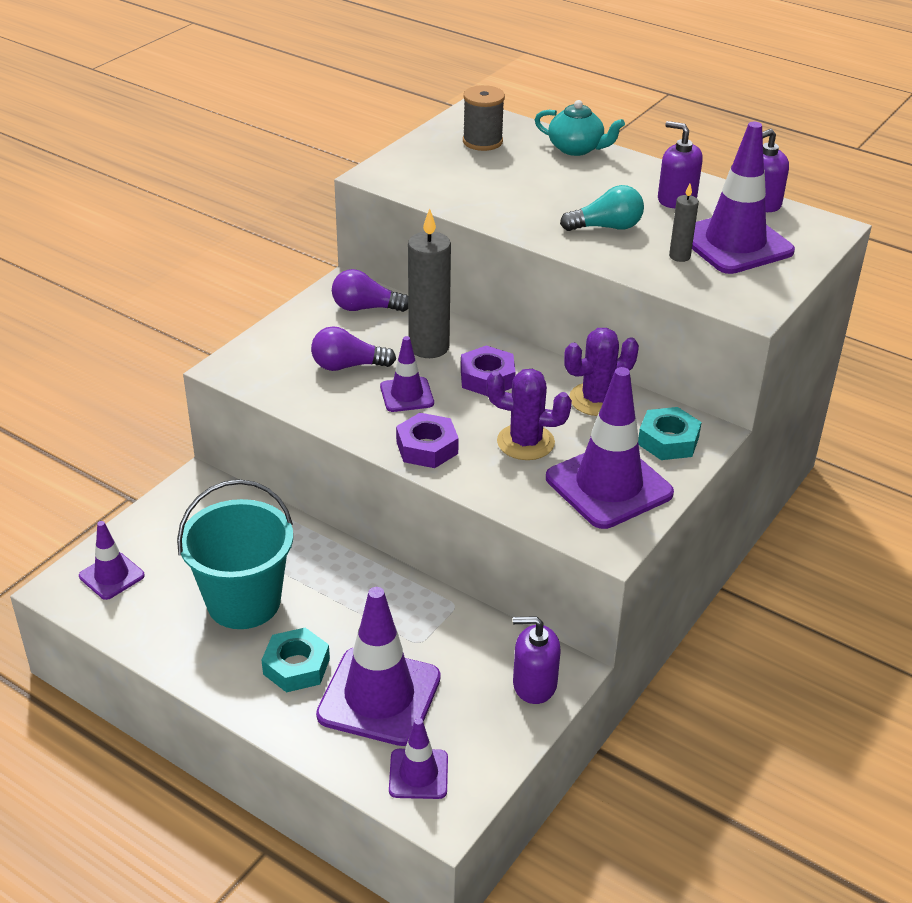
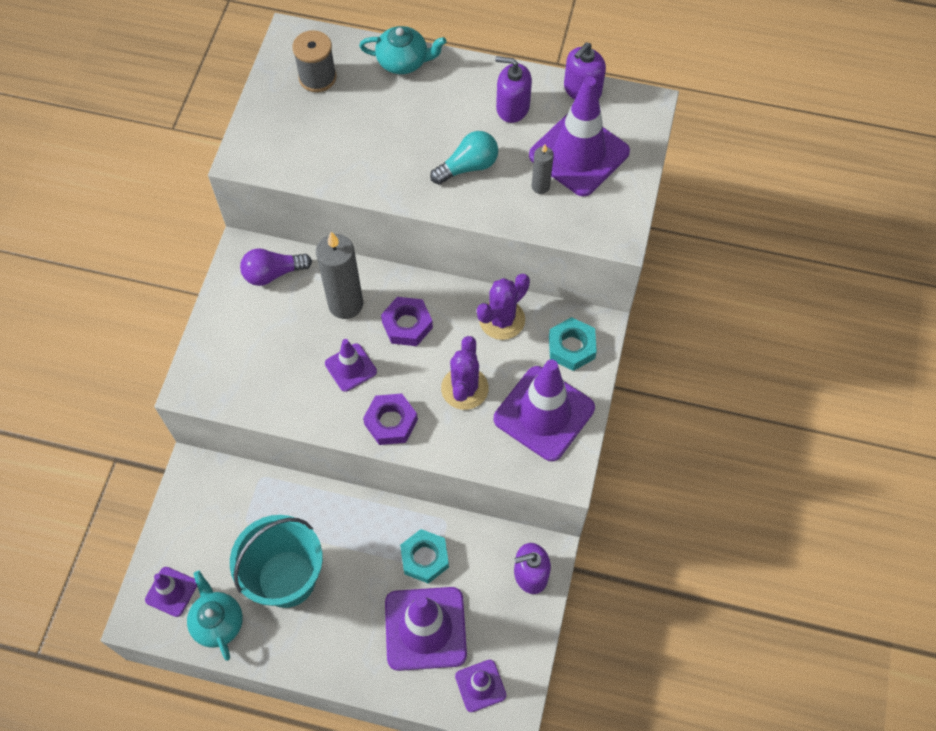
camera: 20 degrees left, 25 degrees up
turquoise nut [262,628,330,693] -> turquoise nut moved to [400,529,449,584]
purple light bulb [311,326,396,371] -> none
purple cactus [486,369,572,460] -> purple cactus turned 75 degrees counterclockwise [441,336,489,410]
none -> turquoise teapot [187,571,243,661]

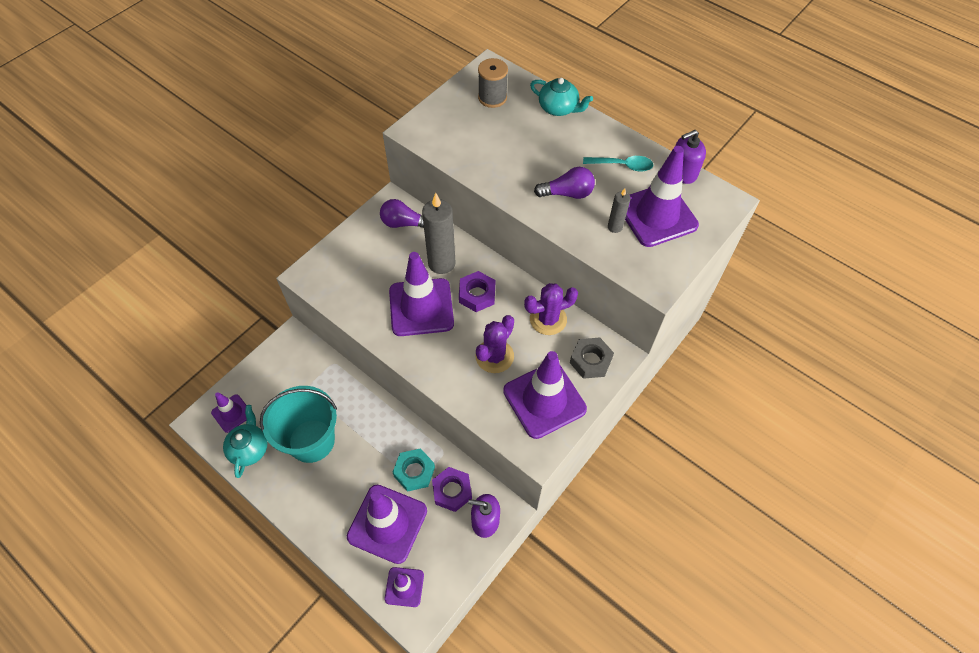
camera: 25 degrees right, 5 degrees down
purple traffic cone [325,339,377,392] -> purple traffic cone [389,252,454,336], size x1.89
purple nut [363,394,418,445] -> purple nut moved to [432,467,472,512]
turquoise light bulb [430,131,498,184] -> purple light bulb [534,167,595,199]
purple soap dispenser [495,56,532,123] -> turquoise spoon [583,156,653,172]
turquoise nut [549,317,597,371] -> grey nut [570,337,614,379]

